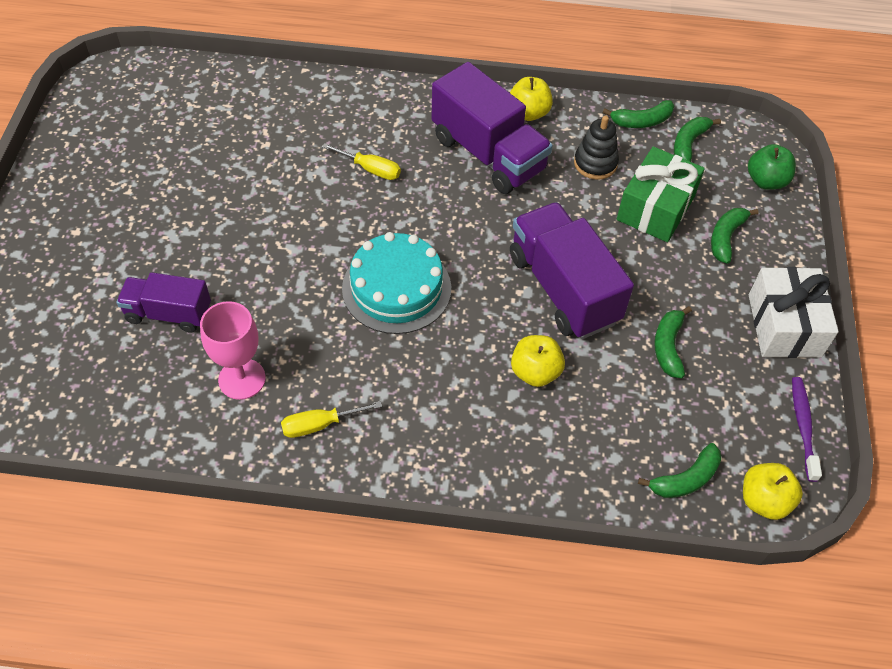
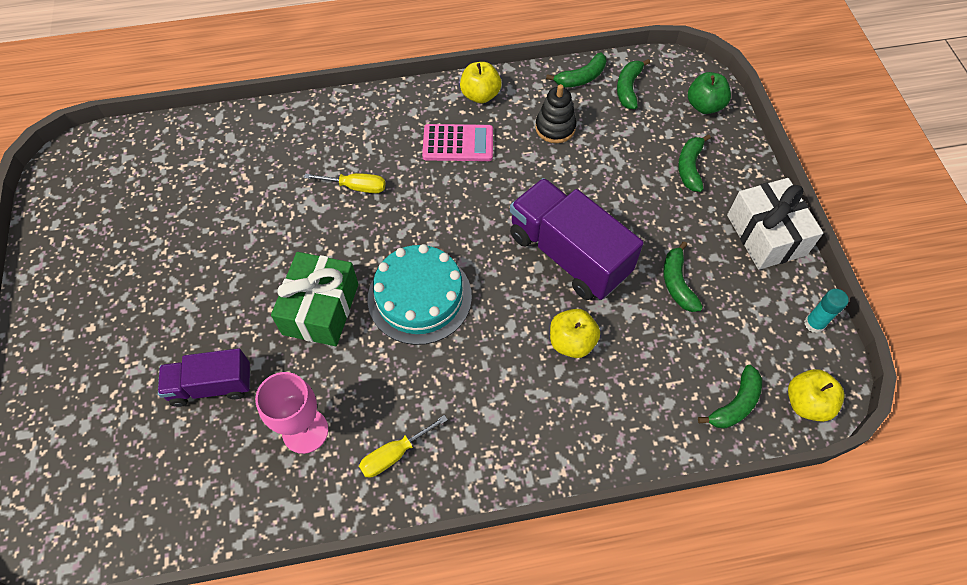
camera: 15 degrees left, 5 degrees up
purple truck [432,62,553,194] -> pink calculator [422,124,493,161]
green gift [617,146,705,242] -> green gift moved to [271,252,359,346]
purple toothbrush [792,377,822,482] -> turquoise glue stick [804,289,849,333]

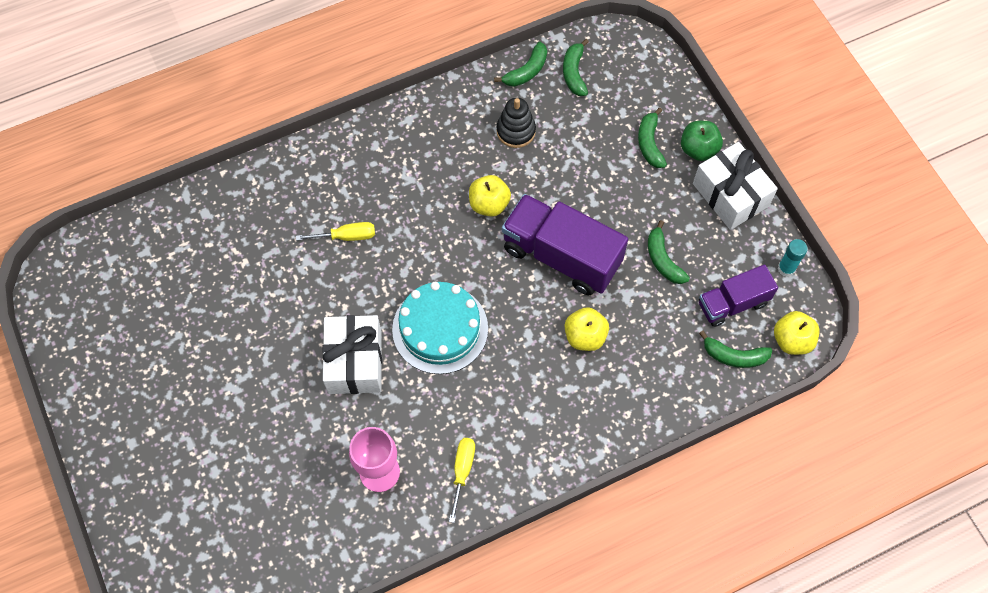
camera: 15 degrees left, 5 degrees up
purple truck [158,348,250,407] -> purple truck moved to [699,264,778,327]
green gift [271,252,359,346] -> white gift [322,315,382,394]
yellow screwdriver [359,415,448,478] -> yellow screwdriver turned 150 degrees clockwise [449,438,475,523]
pink calculator [422,124,493,161] -> none
yellow apple [460,62,502,103] -> yellow apple moved to [469,175,511,217]
green apple [688,72,731,114] -> green apple moved to [681,121,723,161]
green banana [698,365,762,429] -> green banana turned 75 degrees clockwise [699,331,773,368]

